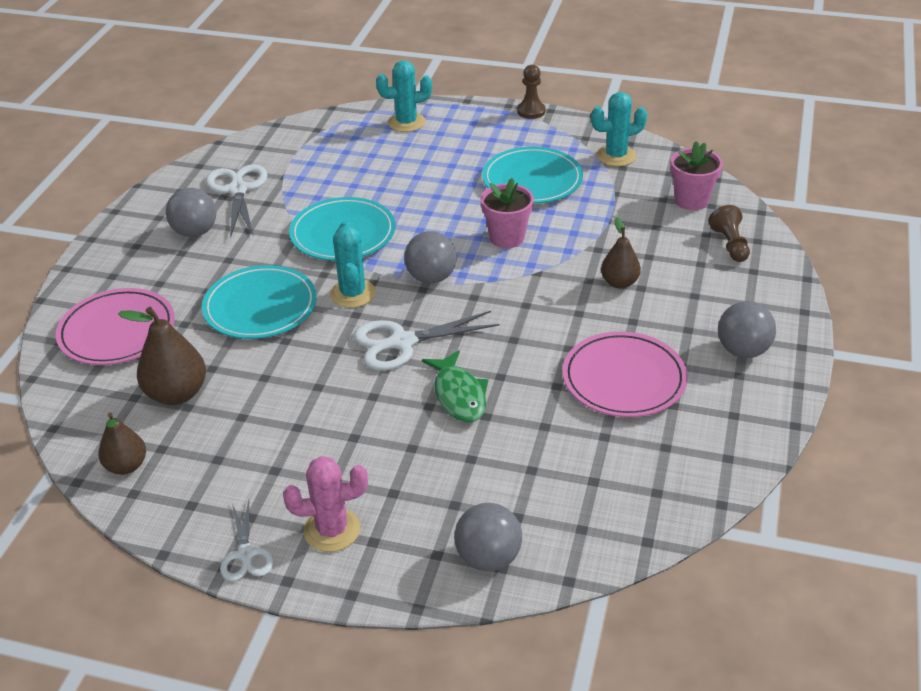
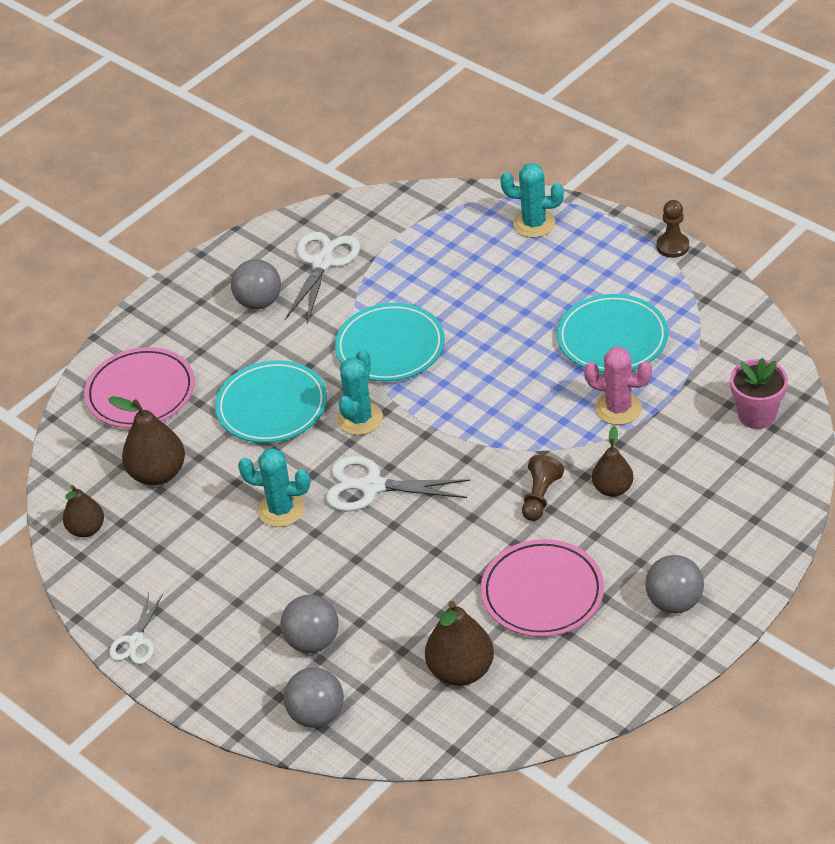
camera: 30 degrees right, 5 degrees up
pink cactus [283,456,368,552] -> pink cactus moved to [584,346,652,425]
grey ball [404,231,457,284] -> grey ball moved to [281,595,339,653]
green fish [422,350,488,422] -> none
pink flower pot [481,178,534,248] -> none
turquoise cactus [591,92,647,166] -> turquoise cactus moved to [238,448,310,527]
brown pawn [709,205,750,262] -> brown pawn moved to [522,455,564,521]
none -> brown pear [425,601,494,686]

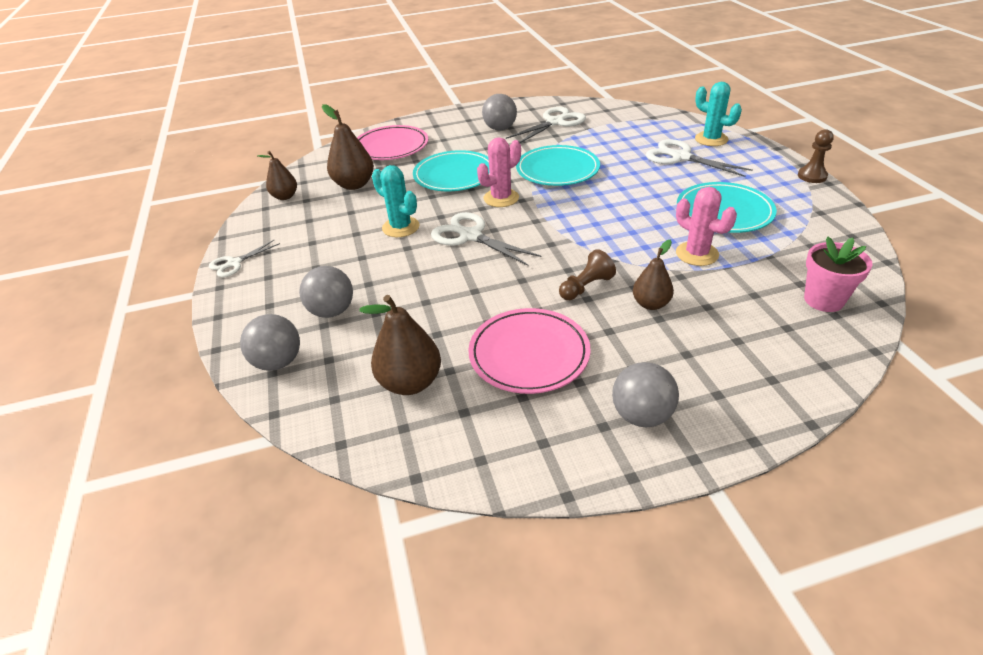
camera: 30 degrees right, 5 degrees down
turquoise cactus [337,349,383,435] -> pink cactus [477,137,521,207]
none -> white scissors [646,139,753,177]

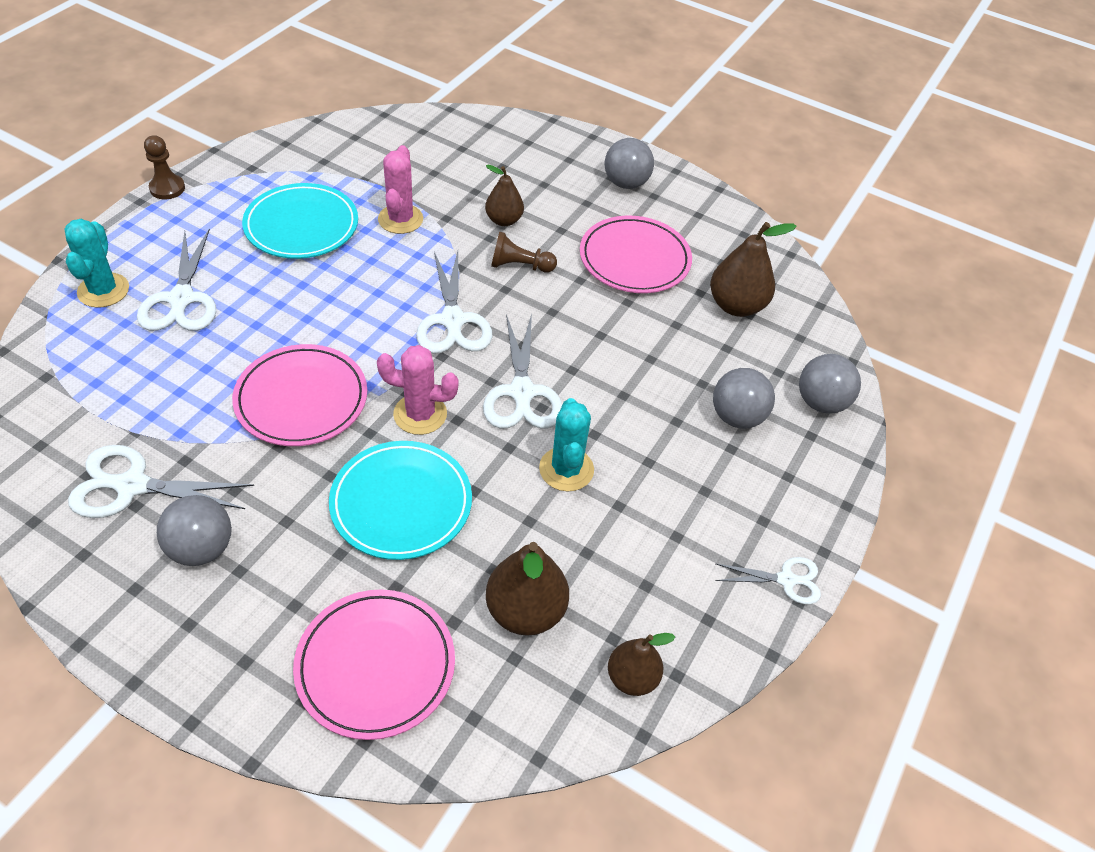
camera: 140 degrees left, 10 degrees up
turquoise plate [516,145,600,186] -> pink plate [232,344,367,446]
pink flower pot [804,237,872,312] -> none
none -> white scissors [416,251,492,354]

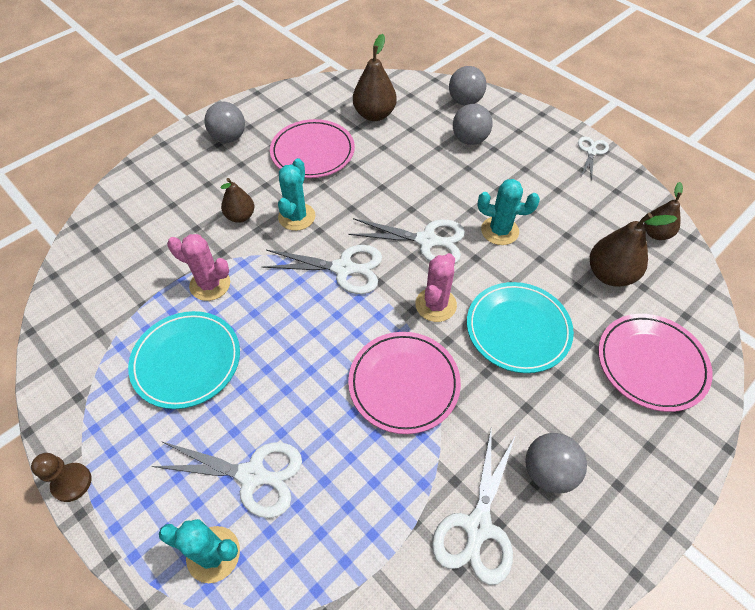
camera: 70 degrees left, 5 degrees up
brown pawn [491,231,557,273] -> turquoise cactus [278,158,315,231]

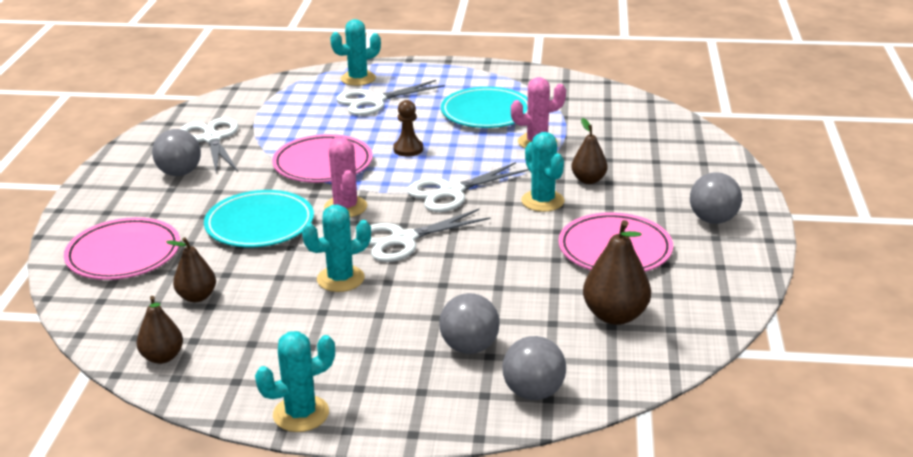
camera: 140 degrees right, 25 degrees down
brown pawn [31,453,91,502] -> brown pawn moved to [393,100,423,156]
white scissors [578,136,609,181] -> turquoise cactus [255,331,335,432]
brown pear [590,213,677,287] -> brown pear [166,237,216,302], size x0.64

